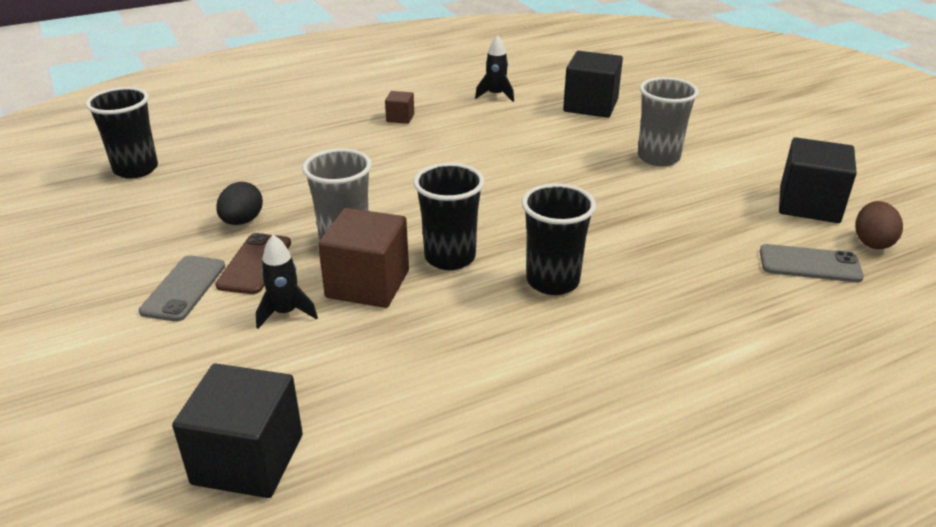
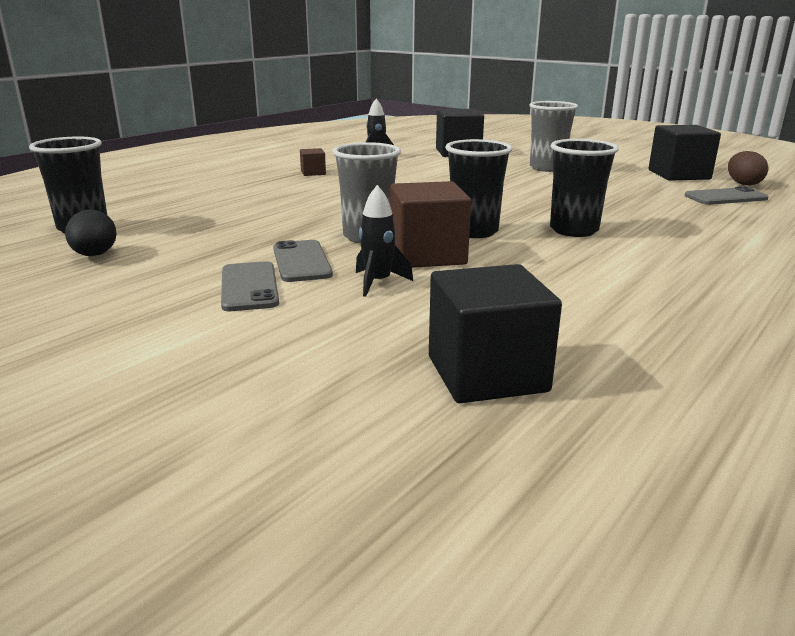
camera: 25 degrees left, 10 degrees down
brown phone [215,233,291,294] -> grey phone [273,240,333,282]
black egg [216,182,263,225] -> black egg moved to [65,209,116,256]

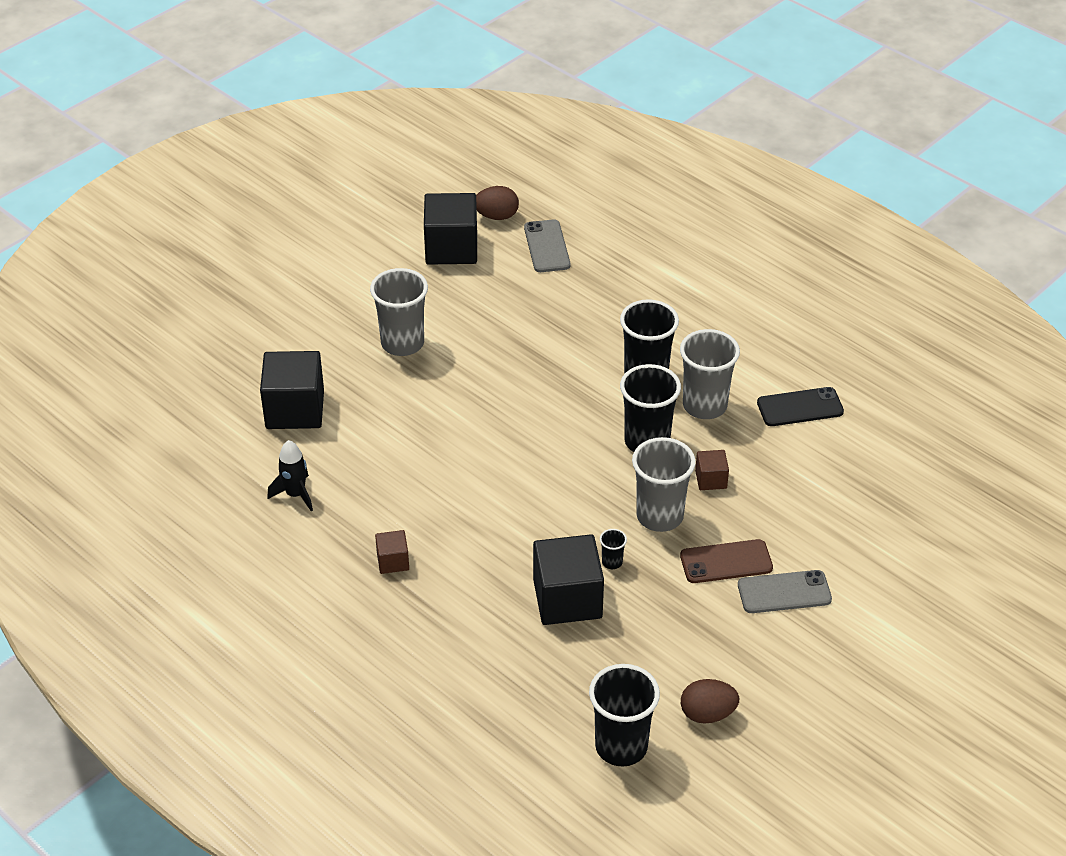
camera: 85 degrees left, 20 degrees up
black egg [65,209,116,256] -> brown egg [681,679,739,724]
grey phone [273,240,333,282] -> brown phone [680,539,773,583]
black rocket [356,185,413,297] -> none
brown cube [390,181,471,268] -> brown cube [695,450,729,490], size x0.49
black cube [429,264,562,403] -> black cube moved to [533,534,604,625]
none -> black cup [600,529,627,569]
none -> grey cup [680,329,740,419]
none -> black phone [757,387,844,426]

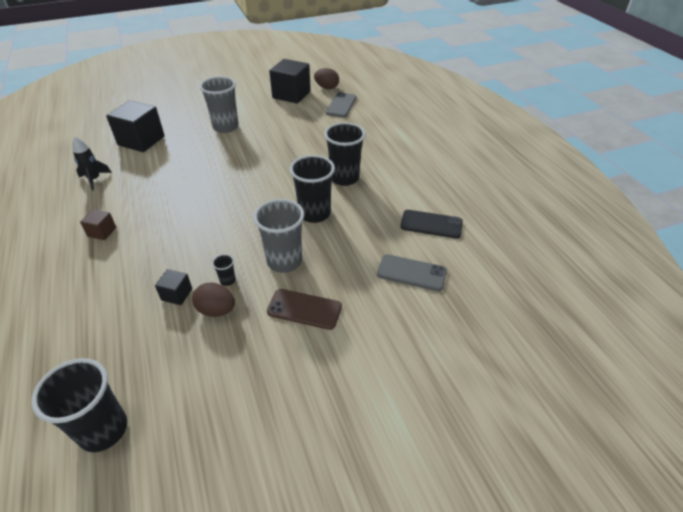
camera: 25 degrees right, 0 degrees up
black cube [533,534,604,625] -> black cube [155,269,192,305], size x0.49
grey cup [680,329,740,419] -> none
brown egg [681,679,739,724] -> brown egg moved to [192,283,235,317]
brown cube [695,450,729,490] -> none
grey phone [738,570,832,613] -> grey phone moved to [377,254,447,291]

